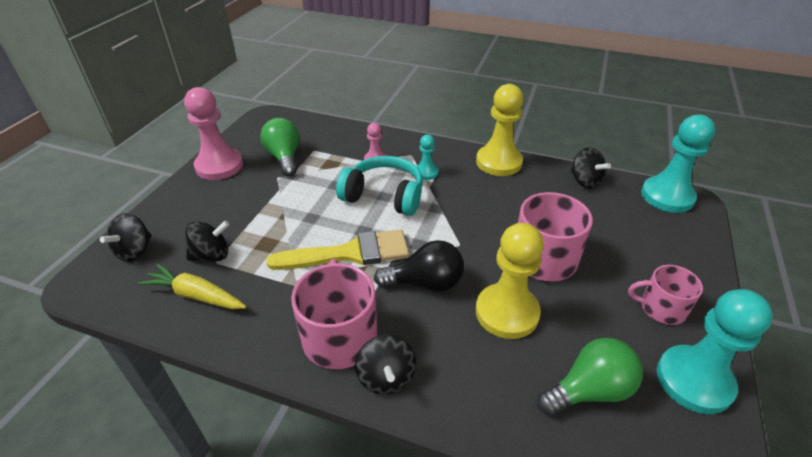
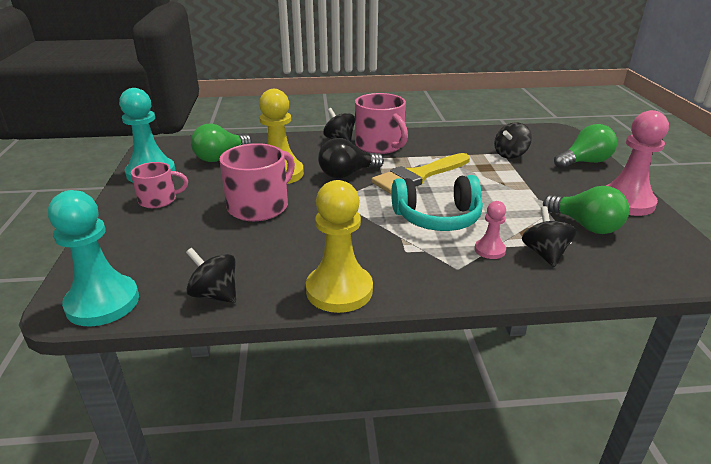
camera: 155 degrees right, 10 degrees down
black spinning top [100,213,152,262] -> black spinning top moved to [522,206,576,267]
yellow carrot [138,264,246,309] -> none
turquoise pawn [416,135,438,180] -> none
none -> green light bulb [554,124,617,169]

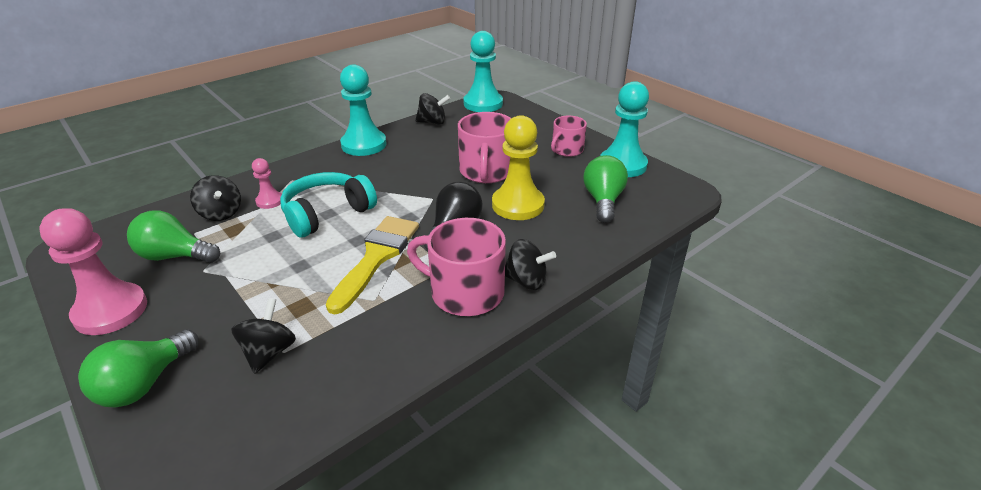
camera: 145 degrees right, 5 degrees up
yellow pawn [306,180,373,313] -> turquoise pawn [340,65,387,156]

